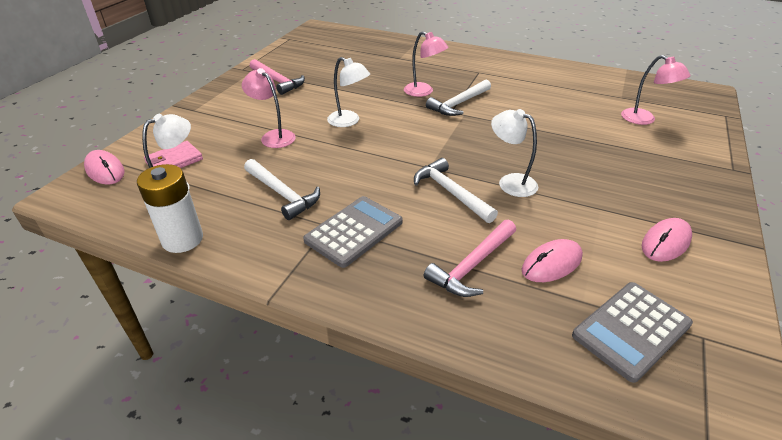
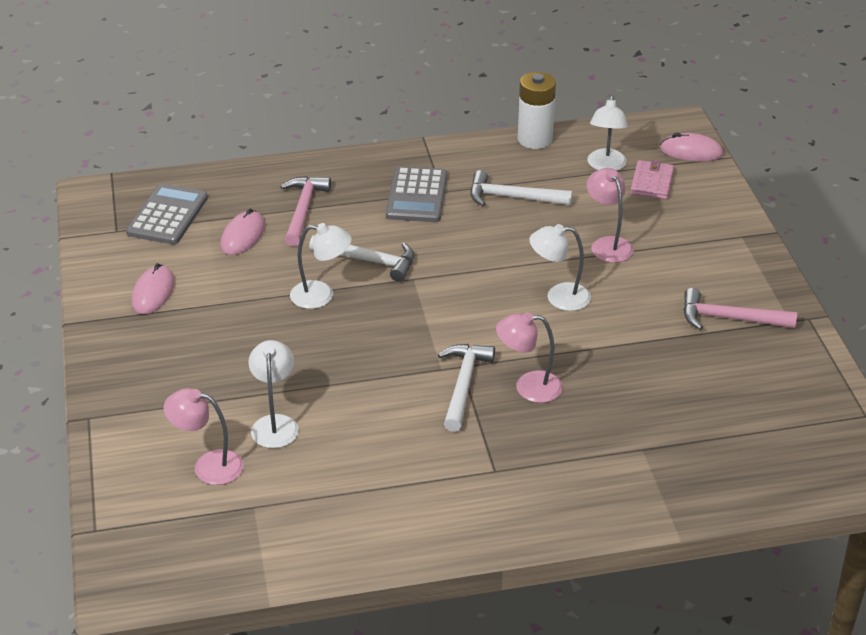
camera: 145 degrees right, 0 degrees up
pink lamp [242,68,296,148] -> pink lamp turned 120 degrees counterclockwise [587,168,634,263]
none -> white lamp [248,340,299,448]

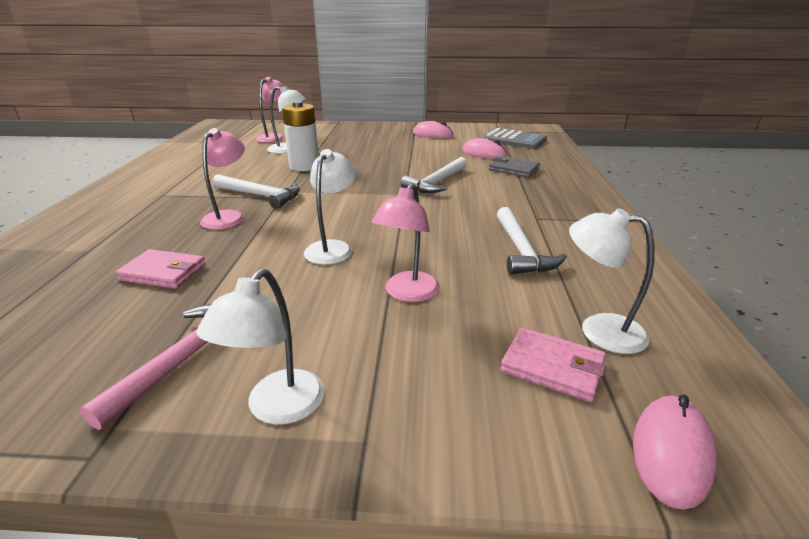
camera: 105 degrees right, 10 degrees down
pink hammer [280,176,331,246] -> grey wallet [489,156,540,178]
white lamp [290,223,352,309] -> white lamp moved to [196,269,325,425]
grey calculator [386,166,448,222] -> none
white hammer [470,170,572,206] -> white hammer turned 150 degrees clockwise [496,207,567,275]
white battery [518,72,556,149] -> white battery moved to [282,101,319,171]
pink lamp [587,168,634,263] -> pink lamp turned 120 degrees clockwise [371,183,440,302]
none -> pink wallet [115,249,206,289]

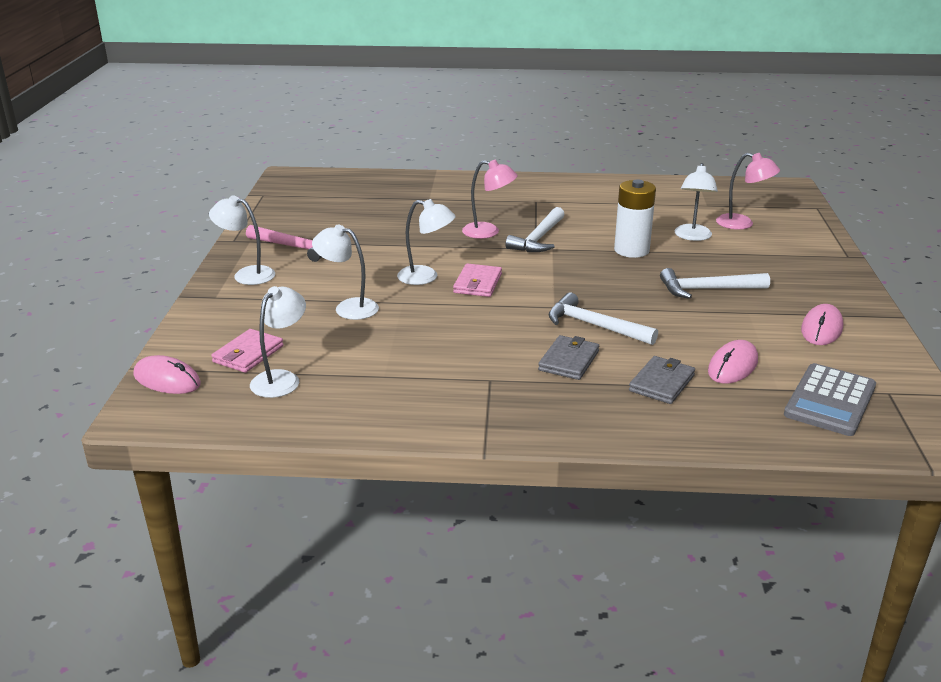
camera: 90 degrees right, 0 degrees up
pink wallet [115,249,206,289] -> pink wallet moved to [453,263,502,297]
pink lamp [371,183,440,302] -> white lamp [312,225,379,320]
white hammer [496,207,567,275] -> white hammer moved to [660,268,770,299]
none -> grey wallet [538,335,599,380]

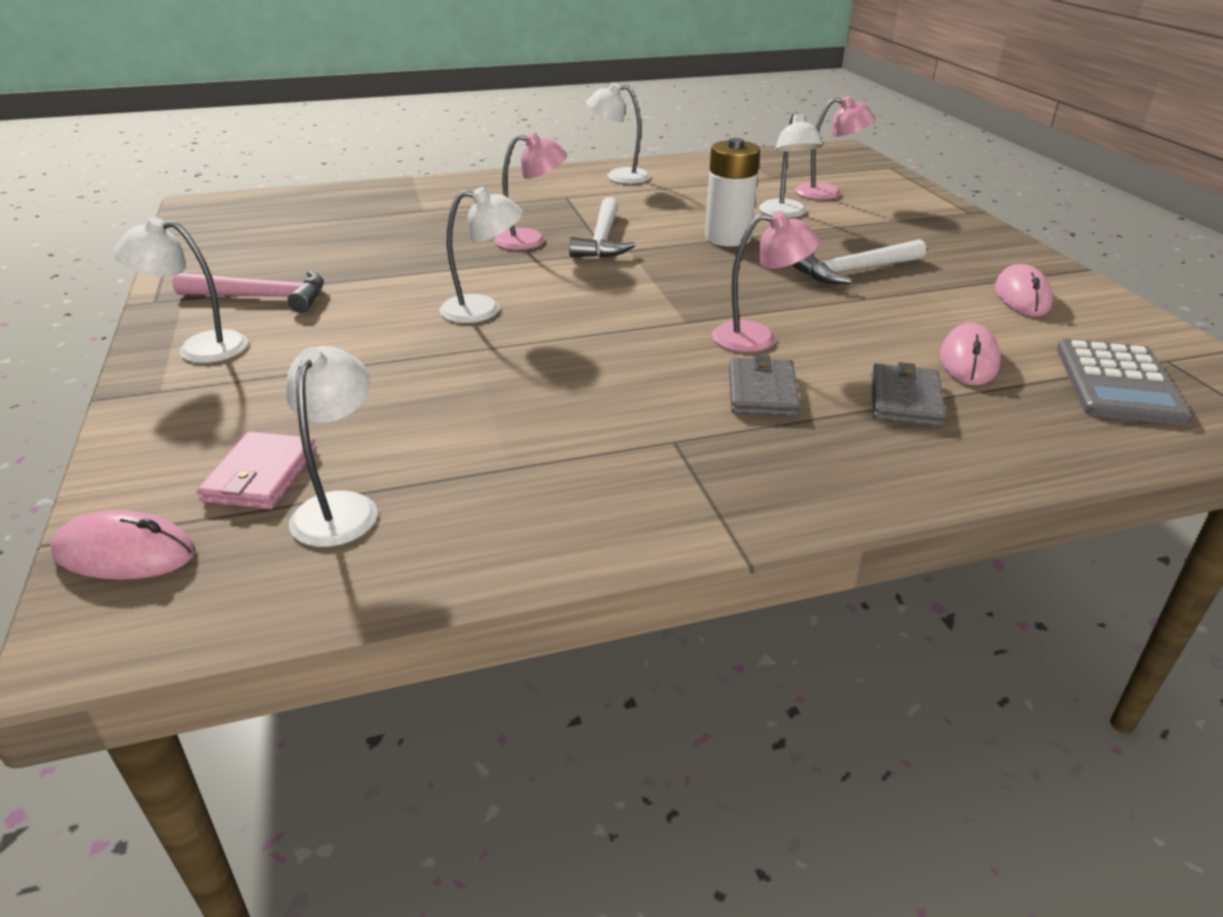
camera: 20 degrees left, 5 degrees up
white lamp [312,225,379,320] -> white lamp moved to [586,83,650,184]
pink wallet [453,263,502,297] -> none
white hammer [549,292,658,345] -> pink lamp [712,211,820,352]

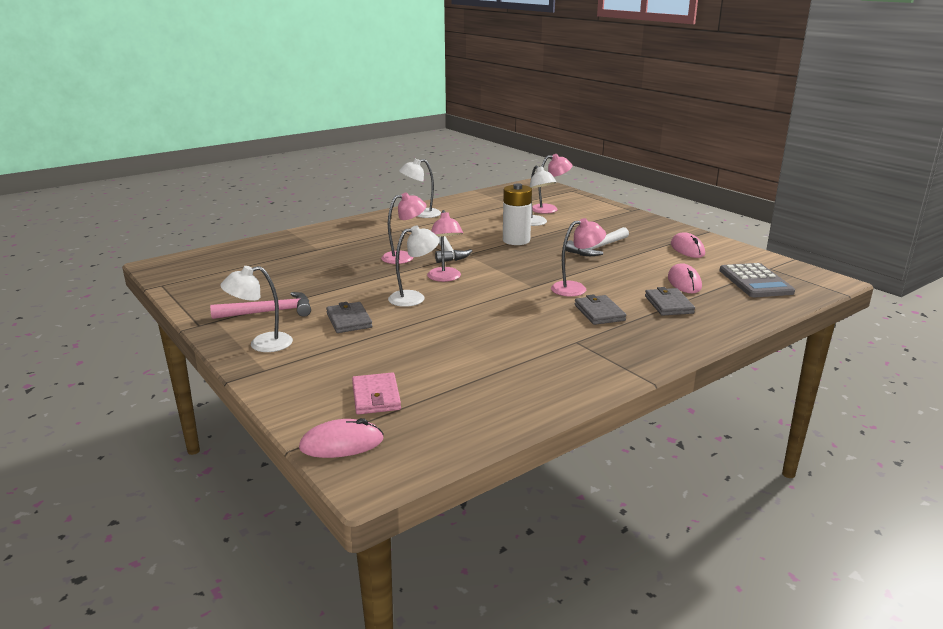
camera: 20 degrees left, 10 degrees down
white lamp [286,346,377,547] -> none
none -> grey wallet [326,302,372,333]
none -> pink lamp [427,210,463,282]

